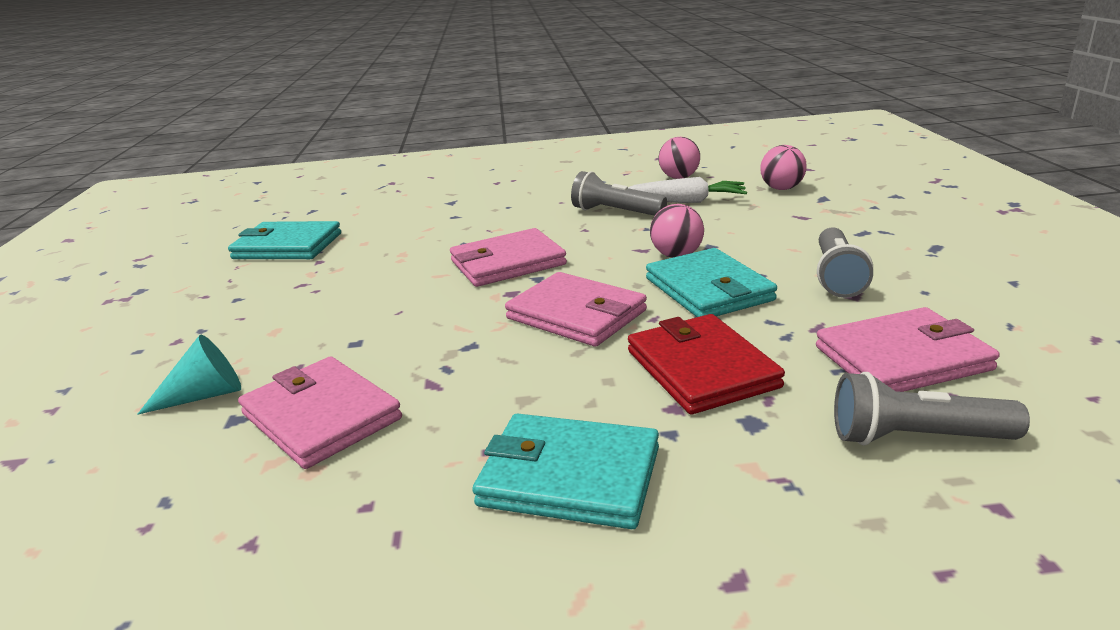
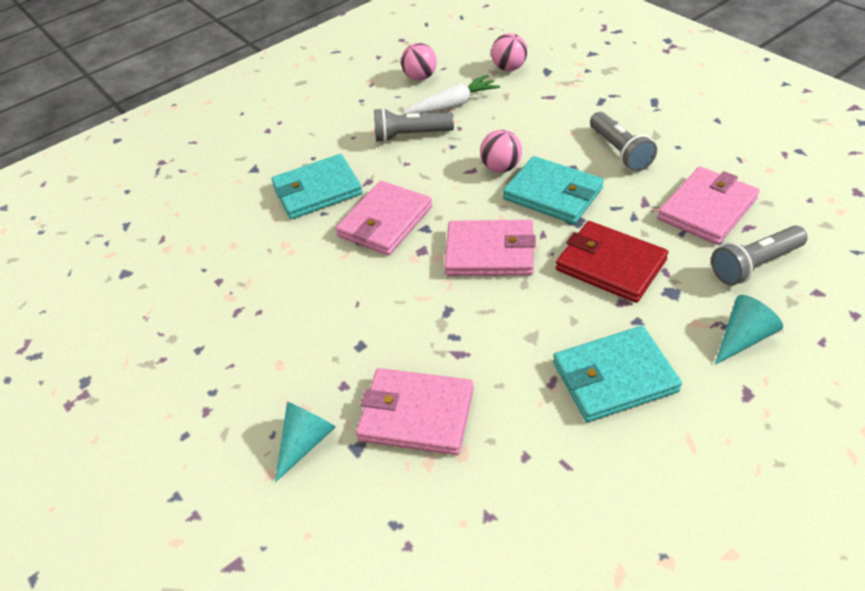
camera: 30 degrees left, 20 degrees up
turquoise wallet [228,221,341,259] -> turquoise wallet moved to [271,154,363,219]
none -> turquoise cone [715,295,783,365]

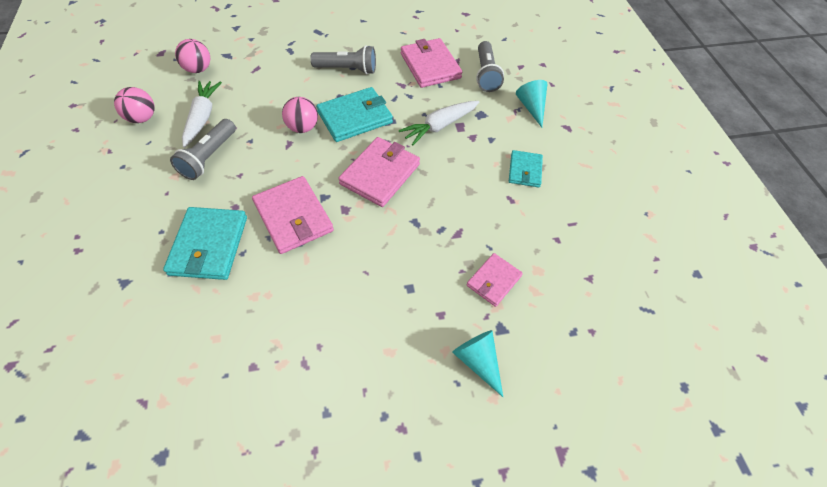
camera: 70 degrees left, 10 degrees up
pink wallet [356,368,474,455] -> pink wallet [467,253,523,307], size x0.60
turquoise wallet [553,326,682,422] -> turquoise wallet [509,150,543,187], size x0.60
red wallet [556,221,668,303] -> white carrot [399,101,479,146]

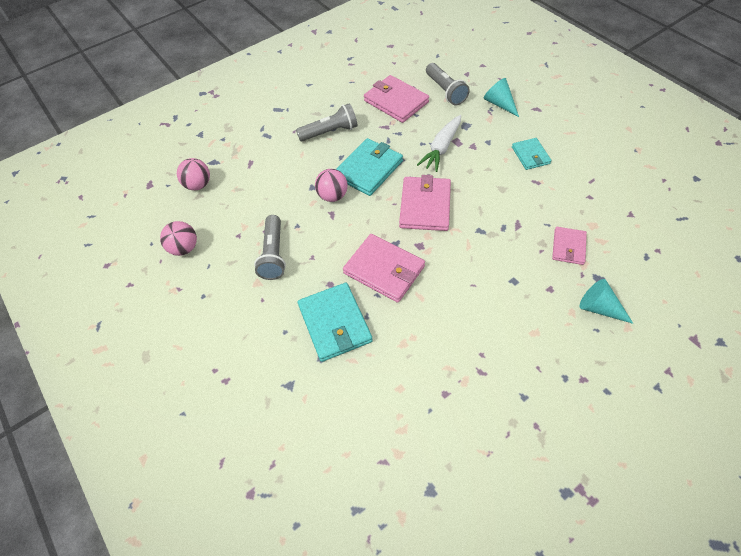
camera: 20 degrees left, 0 degrees up
white carrot [182,81,222,148] -> none

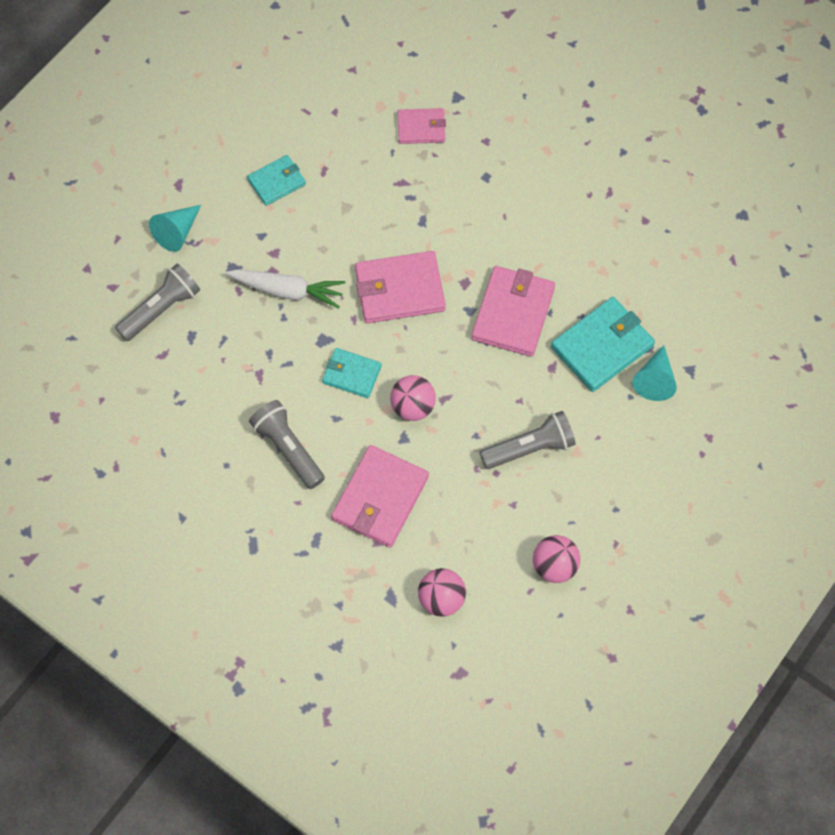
camera: 110 degrees left, 10 degrees up
turquoise wallet [336,138,403,196] -> turquoise wallet [322,348,382,398], size x0.60
pink wallet [364,75,429,123] -> pink wallet moved to [331,445,429,548]
turquoise cone [579,279,634,324] -> turquoise cone moved to [632,345,677,401]

